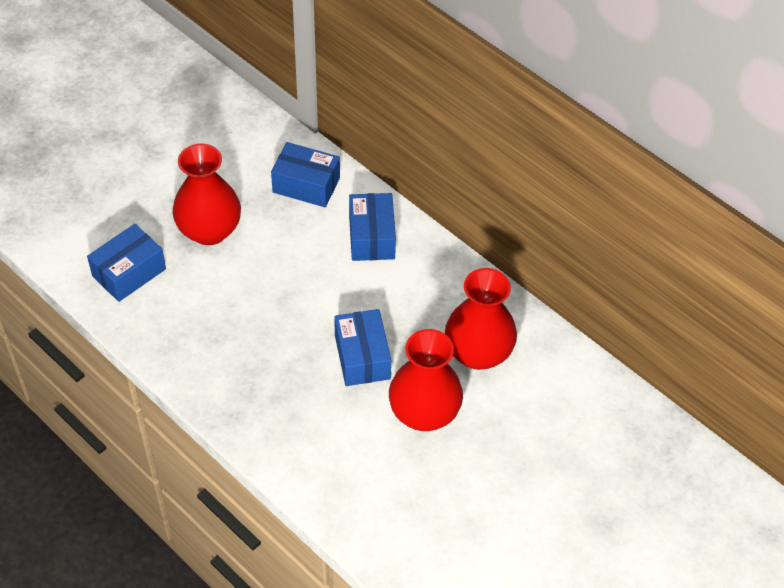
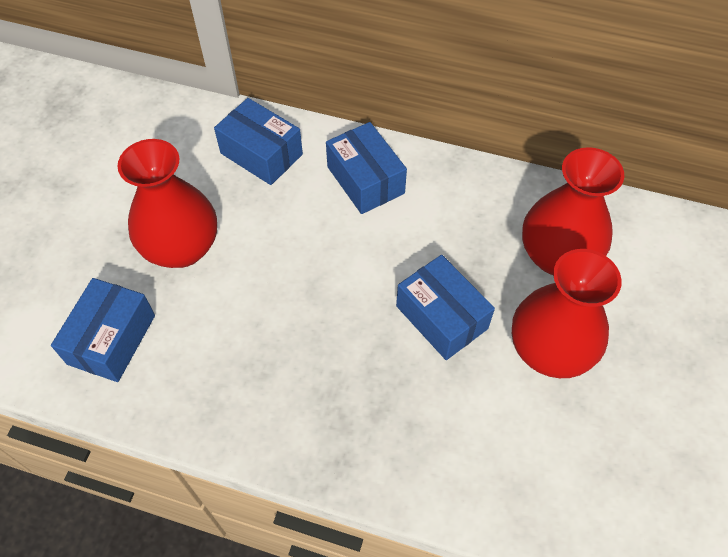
camera: 25 degrees left, 5 degrees up
blue box [271,142,340,207] -> blue box turned 45 degrees clockwise [214,98,303,185]

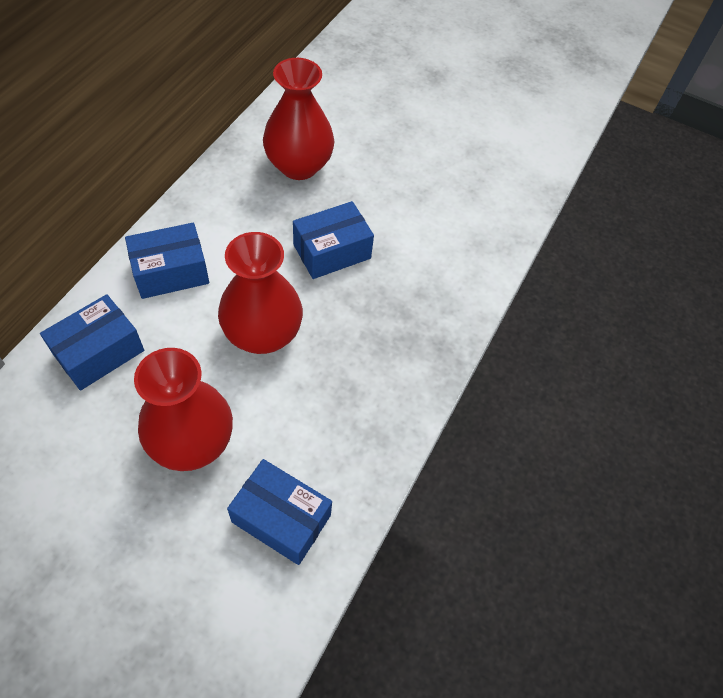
camera: 85 degrees left, 0 degrees up
red vase [512,249,622,378] -> red vase moved to [218,232,303,354]

